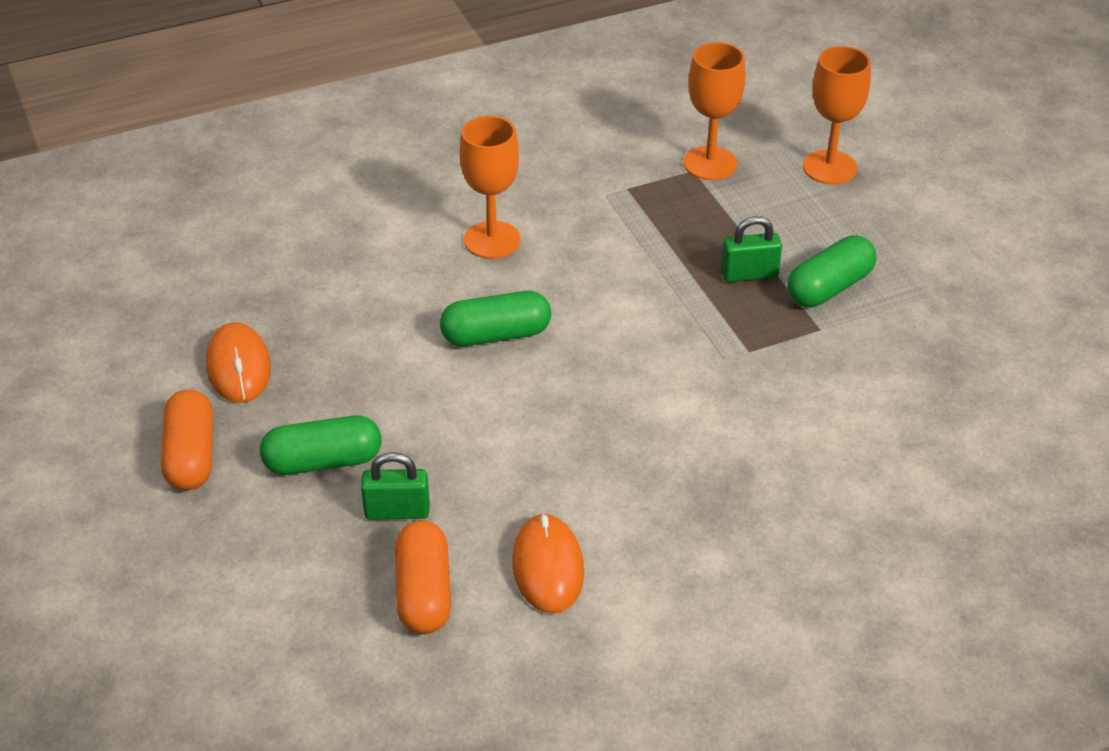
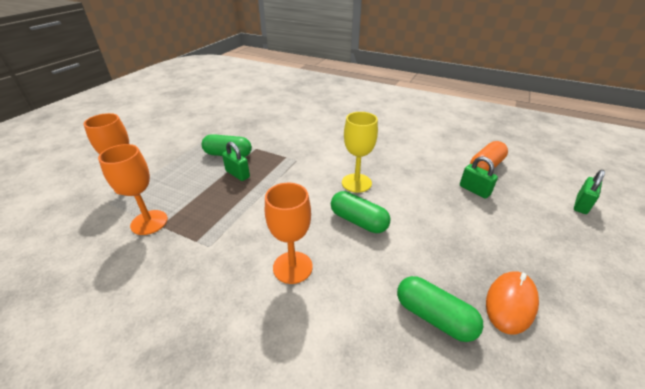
camera: 130 degrees left, 5 degrees down
orange capsule [161,390,213,490] -> none
green capsule [260,416,382,475] -> green capsule moved to [397,276,483,342]
orange mouse [512,513,584,614] -> none
none -> yellow goblet [342,112,378,193]
none -> green padlock [574,170,605,214]

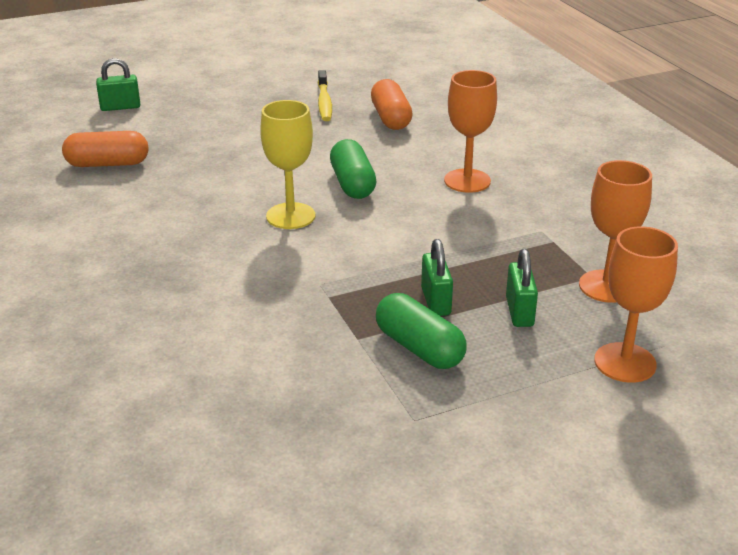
camera: 140 degrees left, 5 degrees down
green capsule [397,276,483,342] -> orange capsule [371,79,413,130]
green padlock [460,156,498,199] -> green padlock moved to [506,249,538,327]
orange mouse [486,271,539,334] -> yellow toothbrush [318,70,332,121]

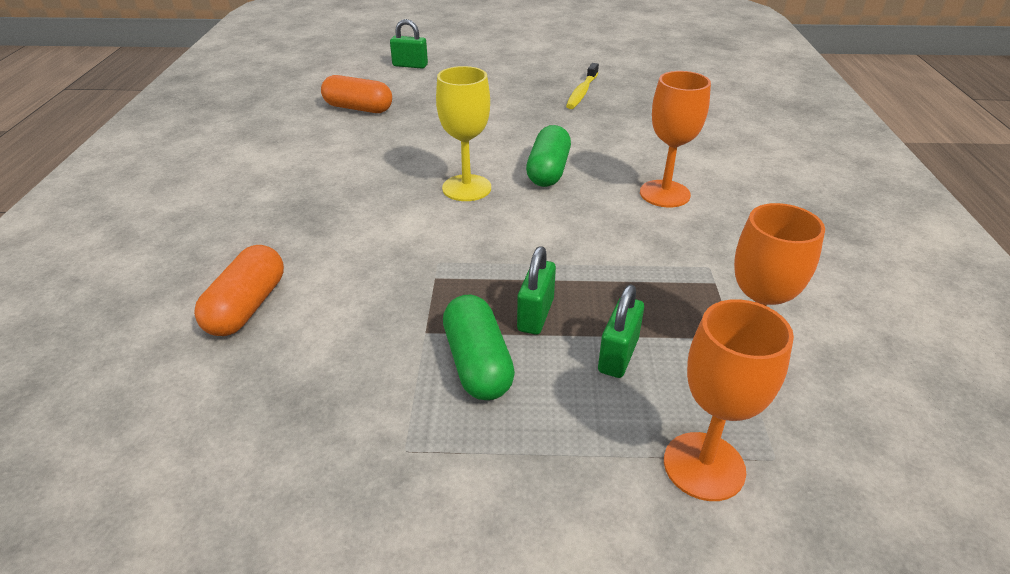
camera: 25 degrees right, 5 degrees up
orange capsule [371,79,413,130] -> orange capsule moved to [194,245,284,336]

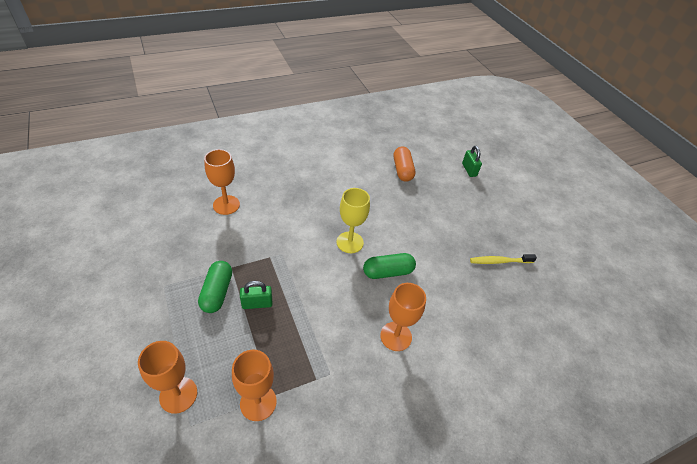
camera: 60 degrees right, 10 degrees up
orange capsule [194,245,284,336] -> orange goblet [204,149,240,215]
green capsule [443,294,515,400] -> green capsule turned 45 degrees counterclockwise [198,261,232,313]
green padlock [598,284,644,378] -> none

